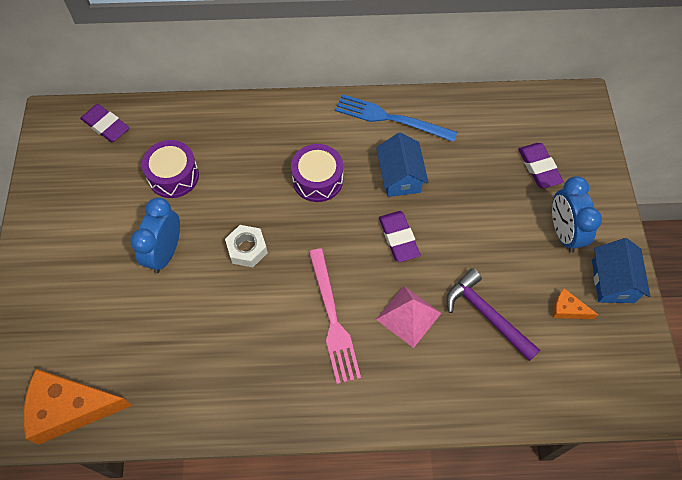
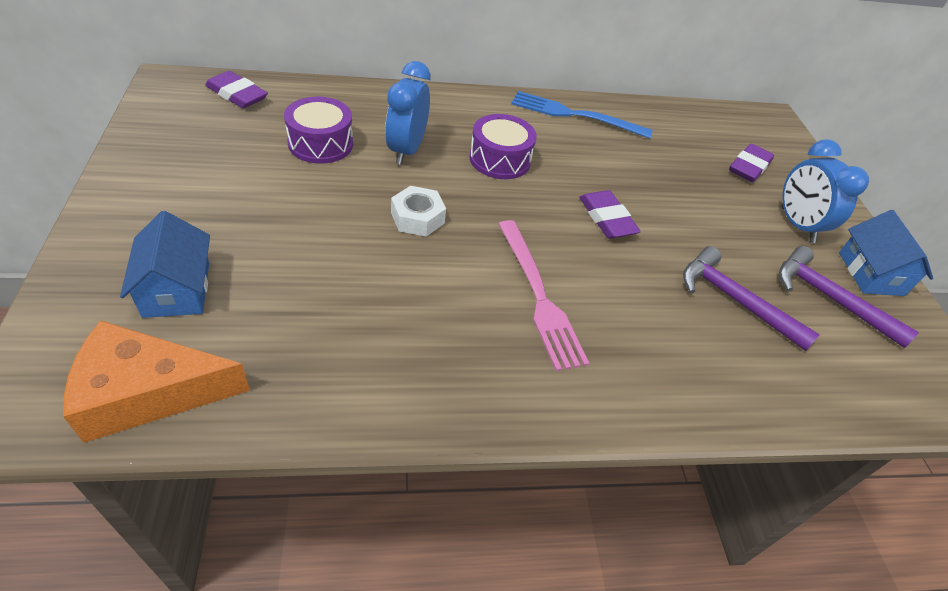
camera: 10 degrees left, 15 degrees down
blue clock [131,197,180,273] -> blue clock moved to [385,61,430,165]
blue house [376,132,429,197] -> blue house moved to [120,211,210,318]
pink pyramid [376,286,441,348] -> none
purple eraser [518,143,564,188] -> purple eraser turned 60 degrees clockwise [729,144,774,182]
orange cheese [553,288,598,319] -> purple hammer [779,246,919,348]

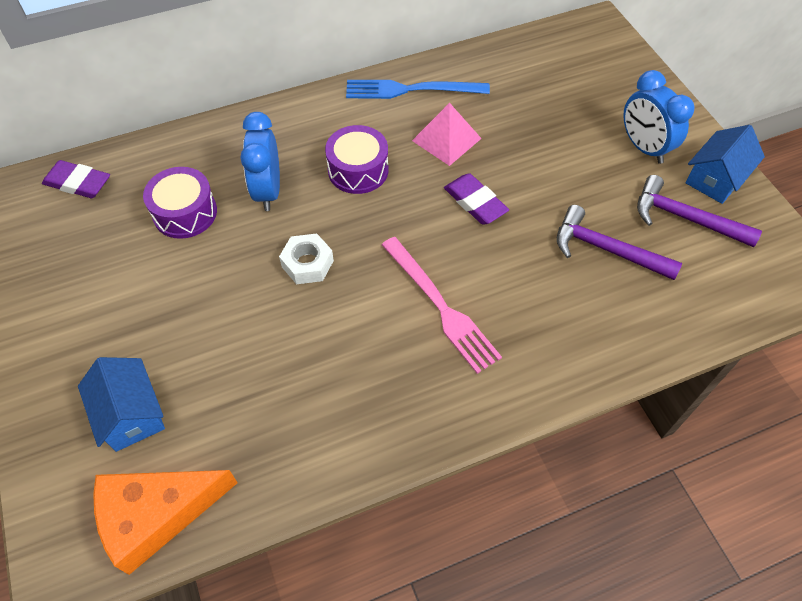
camera: 10 degrees left, 10 degrees up
purple eraser [729,144,774,182] -> none
blue house [839,210,933,296] -> blue house turned 60 degrees clockwise [686,125,765,204]
none -> pink pyramid [412,103,482,166]

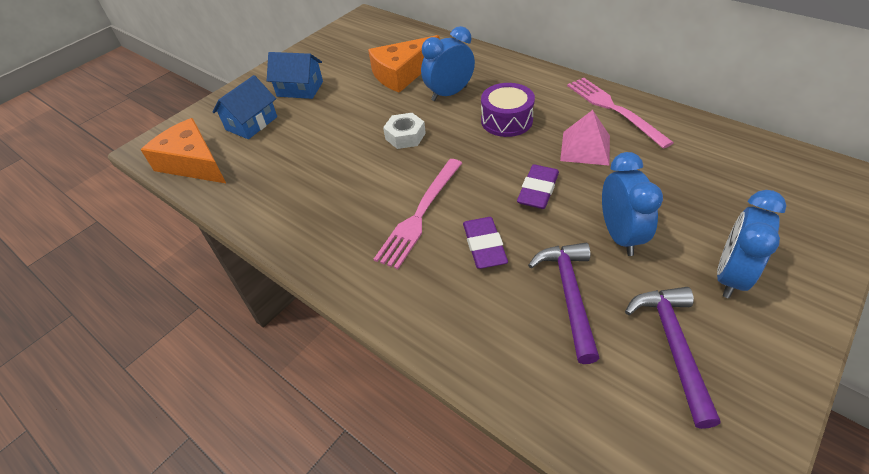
camera: 65 degrees right, 10 degrees down
purple eraser [42,160,110,198] -> purple eraser moved to [463,217,508,269]
purple drum [143,167,217,239] -> orange cheese [368,35,439,93]
blue fork [346,80,490,99] -> pink fork [567,78,674,149]
blue house [686,125,765,204] -> blue house moved to [267,52,323,99]
none -> blue clock [602,152,663,256]

